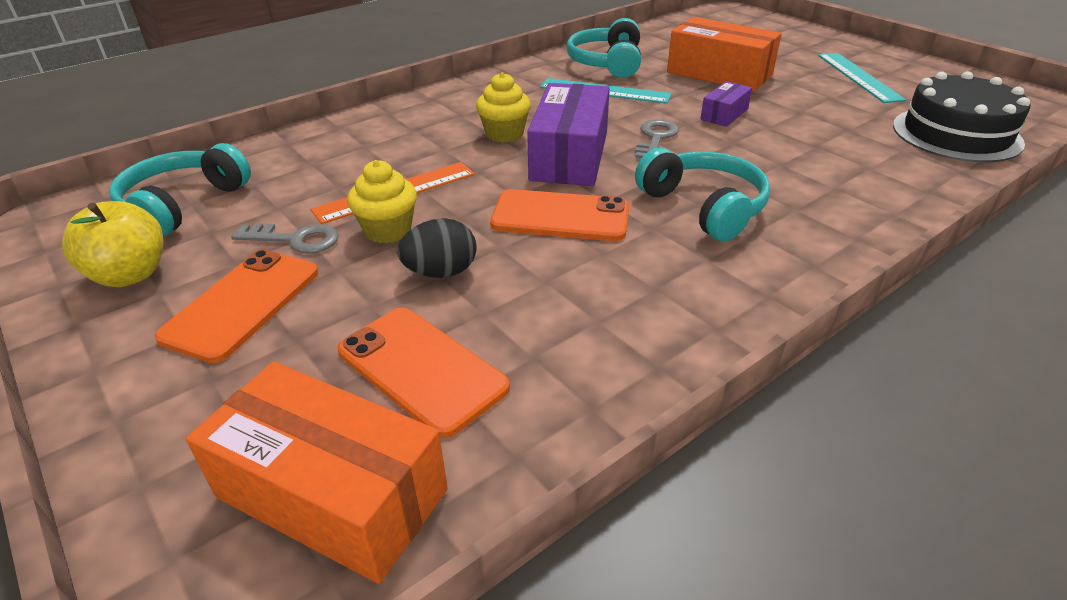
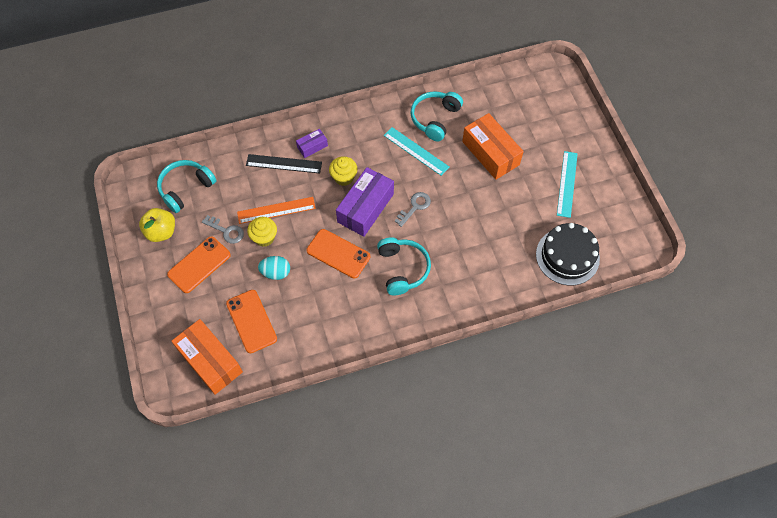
camera: 20 degrees right, 25 degrees up
black egg [397,218,477,278] -> turquoise egg [258,256,290,280]
purple box [700,81,752,127] -> purple box moved to [296,129,328,158]
none -> black ruler [246,154,322,173]

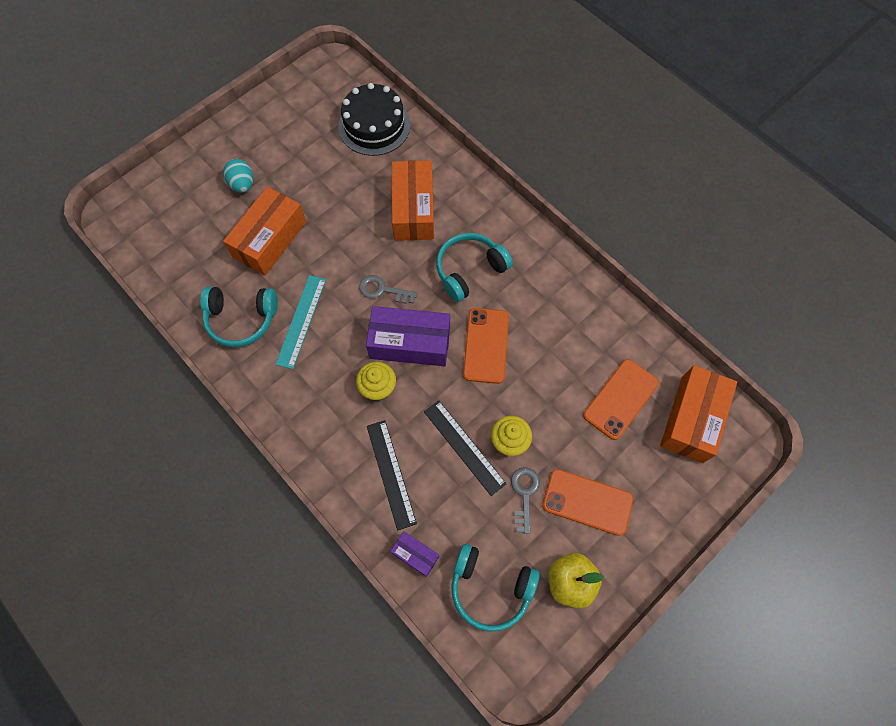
camera: 115 degrees left, 5 degrees up
orange ruler [237,197,316,224] -> black ruler [424,401,506,496]
turquoise egg [258,256,290,280] -> turquoise egg moved to [223,159,253,193]
purple box [296,129,328,158] -> purple box moved to [390,531,439,577]
turquoise ruler [557,151,578,218] -> none
none -> orange box [392,160,434,241]

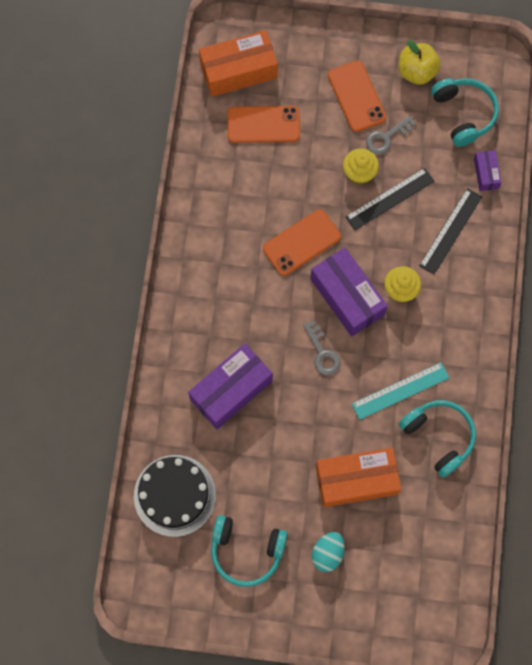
camera: 130 degrees left, 5 degrees up
orange box [392,160,434,241] -> purple box [188,343,273,429]
black ruler [424,401,506,496] -> black ruler turned 45 degrees clockwise [345,168,434,230]
turquoise headphones [436,233,513,302] -> turquoise headphones moved to [211,515,288,587]

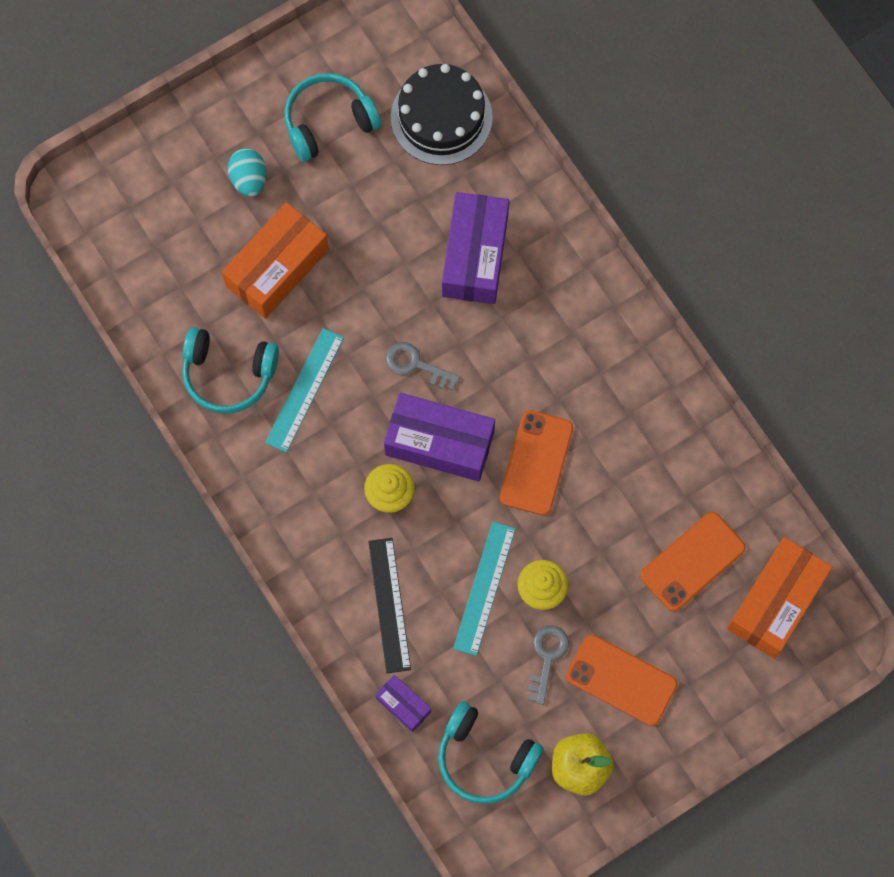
camera: 140 degrees right, 0 degrees up
black ruler [345,168,434,230] -> turquoise ruler [453,522,516,656]

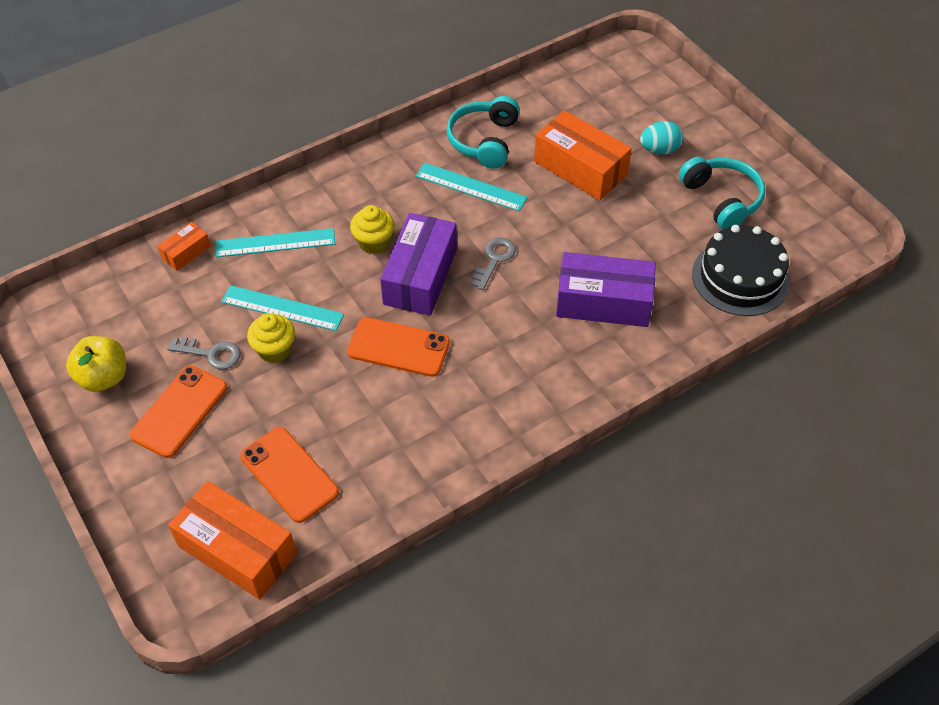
camera: 90 degrees right, 20 degrees down
black ruler [368,538,411,674] -> turquoise ruler [216,228,335,257]
purple box [375,675,431,732] -> orange box [158,222,211,271]
turquoise headphones [438,702,544,804] -> none

